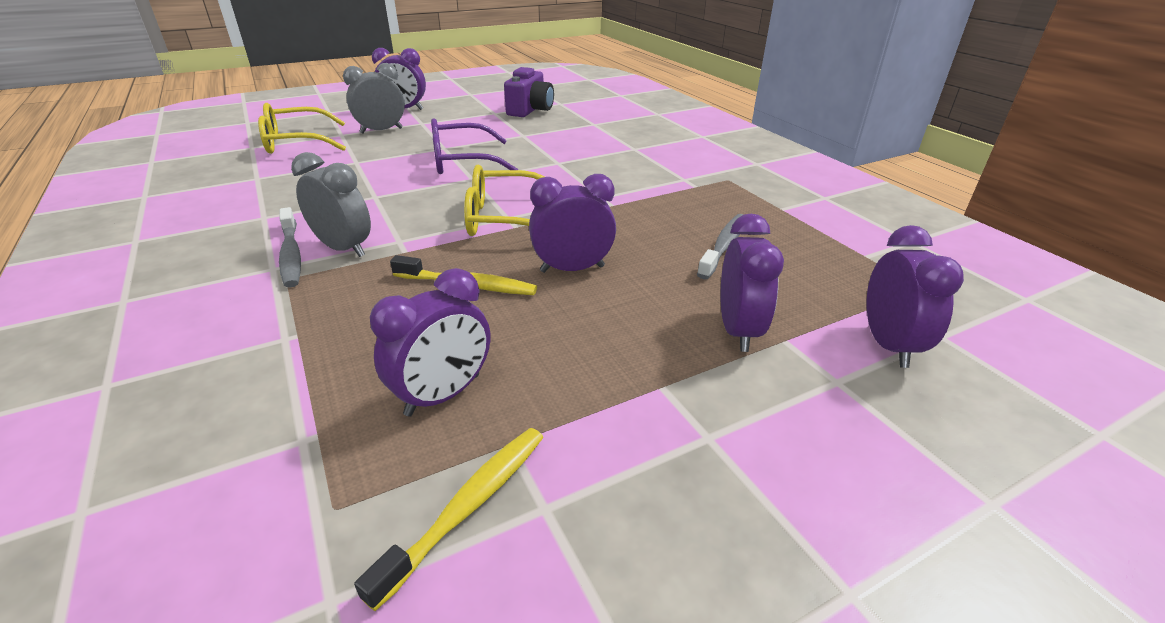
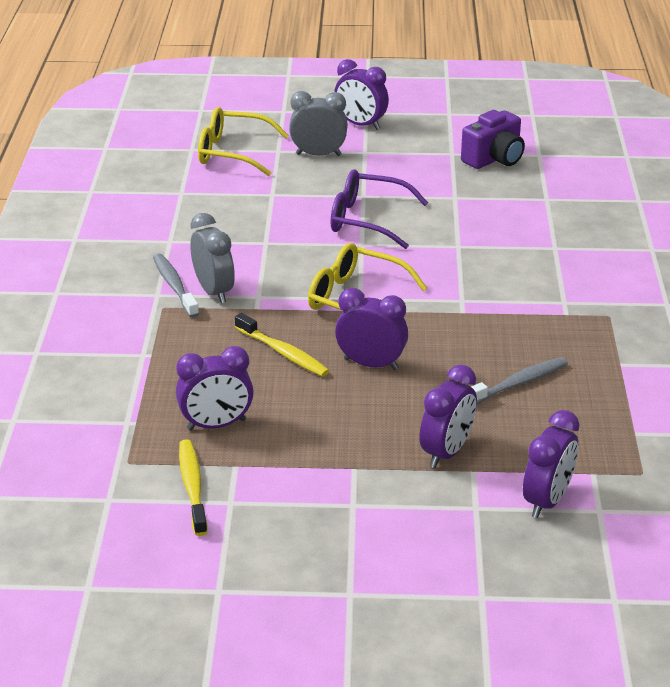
camera: 30 degrees right, 0 degrees up
grey toothbrush [279,207,301,287] -> grey toothbrush turned 150 degrees clockwise [153,254,199,318]
yellow toothbrush [354,428,543,611] -> yellow toothbrush turned 75 degrees counterclockwise [179,439,208,536]

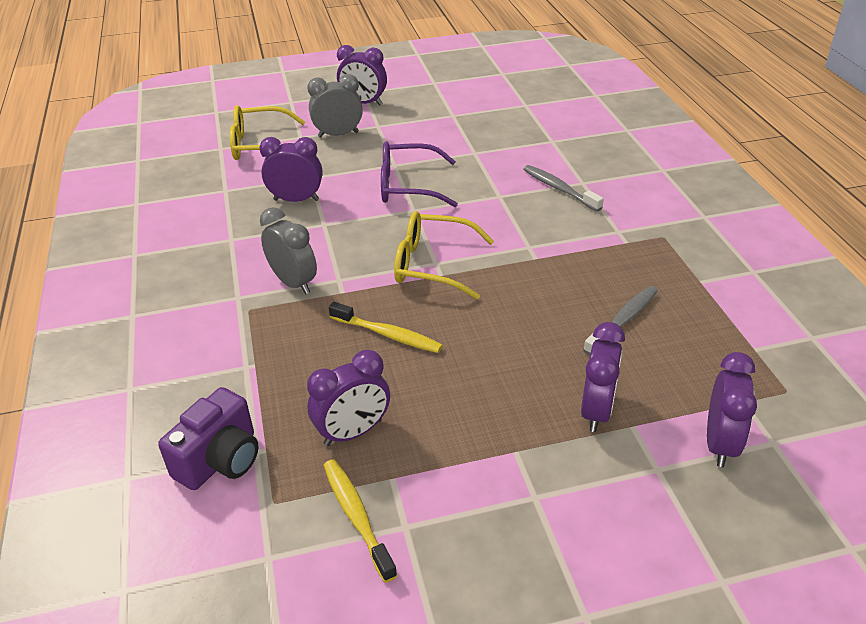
camera: 15 degrees left, 5 degrees up
grey toothbrush [153,254,199,318] -> grey toothbrush moved to [523,165,604,212]
purple clock [335,288,408,370] -> purple clock moved to [260,137,323,202]
purple camera [461,110,525,169] -> purple camera moved to [158,387,259,490]

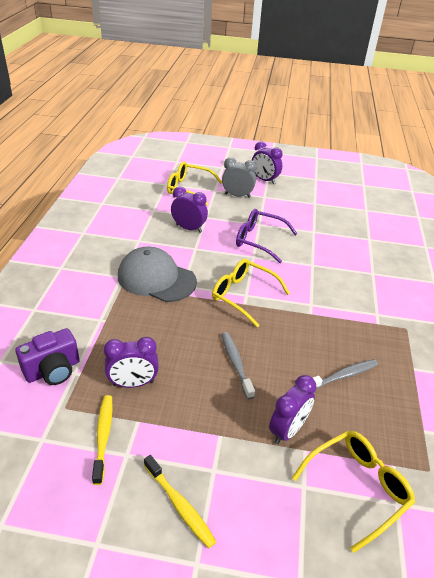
camera: 20 degrees right, 0 degrees up
grey clock [260,207,317,294] -> grey cap [118,247,197,302]
yellow toothbrush [329,302,443,353] -> yellow toothbrush moved to [144,455,216,548]
grey toothbrush [523,165,604,212] -> grey toothbrush moved to [221,332,255,399]
purple clock [707,352,757,467] -> yellow glasses [292,431,415,553]

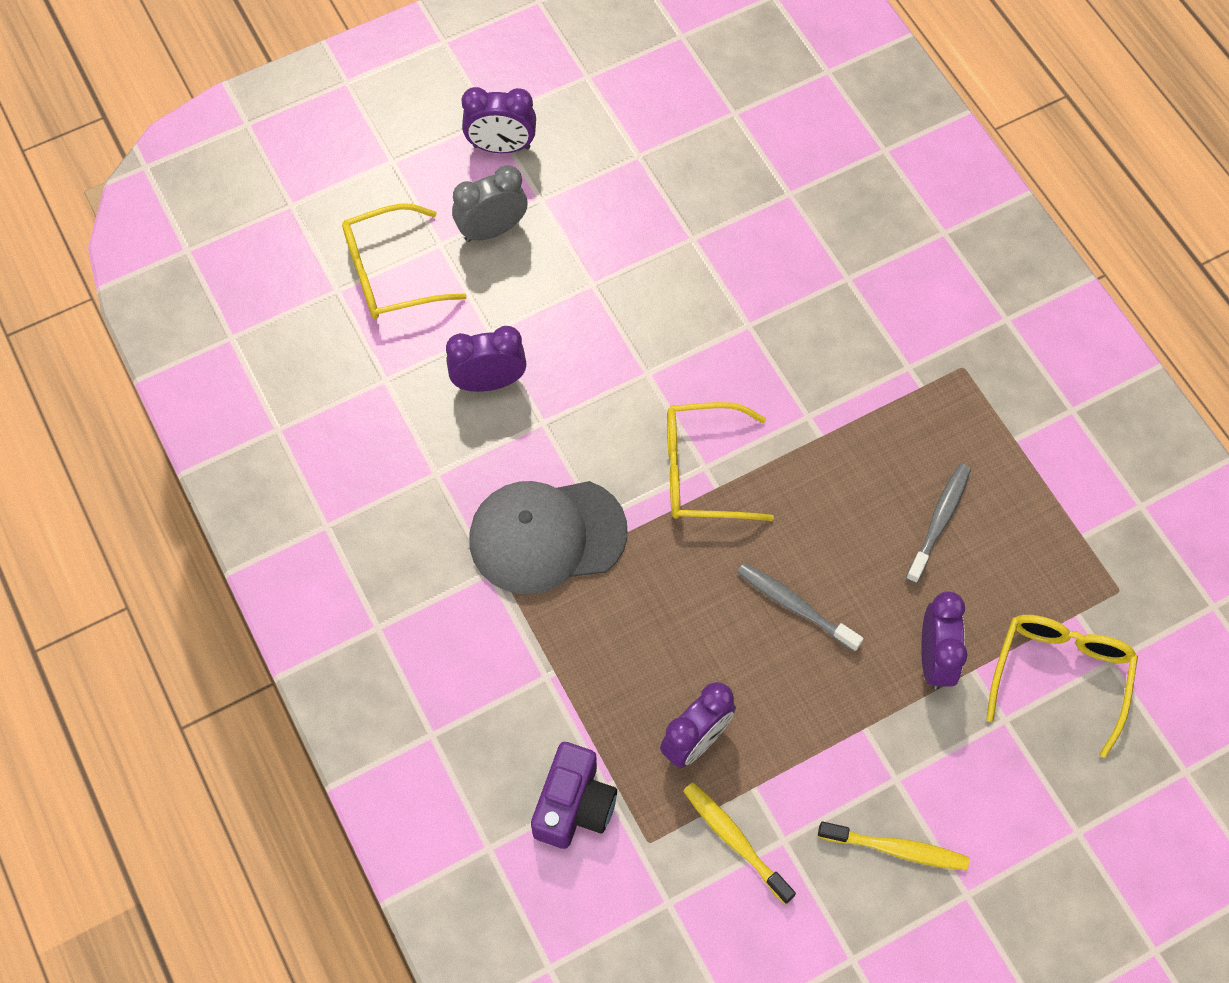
camera: 35 degrees left, 25 degrees up
purple glasses [236,209,297,263] -> none

